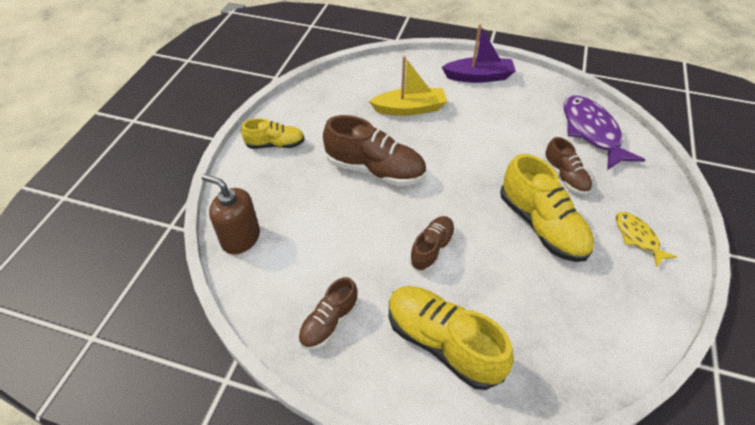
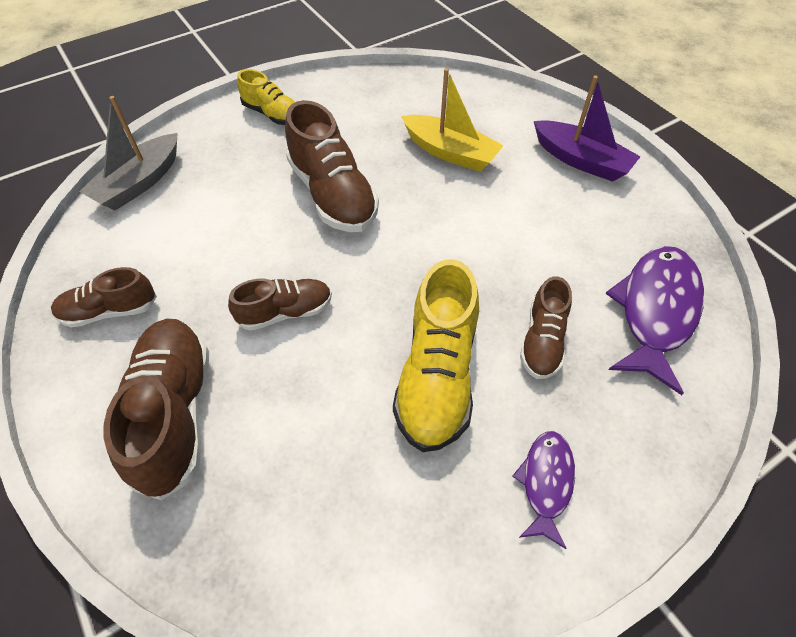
camera: 40 degrees right, 5 degrees up
brown soap dispenser [202,174,260,254] -> grey boat [79,96,178,211]
yellow shoe [389,286,514,390] -> brown shoe [104,319,209,500]
yellow fish [616,212,677,267] -> purple fish [512,431,575,549]

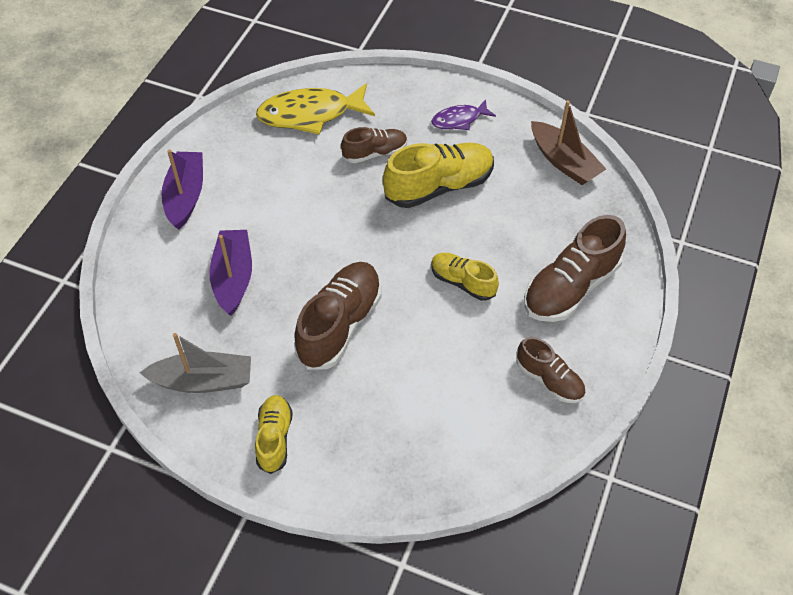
camera: 125 degrees left, 0 degrees up
grey boat [79,96,178,211] -> grey boat moved to [140,333,251,393]
brown shoe [228,278,332,331] -> yellow shoe [431,253,499,301]
yellow boat [401,68,504,172] -> purple boat [209,230,252,316]
purple fish [606,246,704,395] -> yellow fish [256,83,375,135]
none -> brown boat [531,100,606,185]

